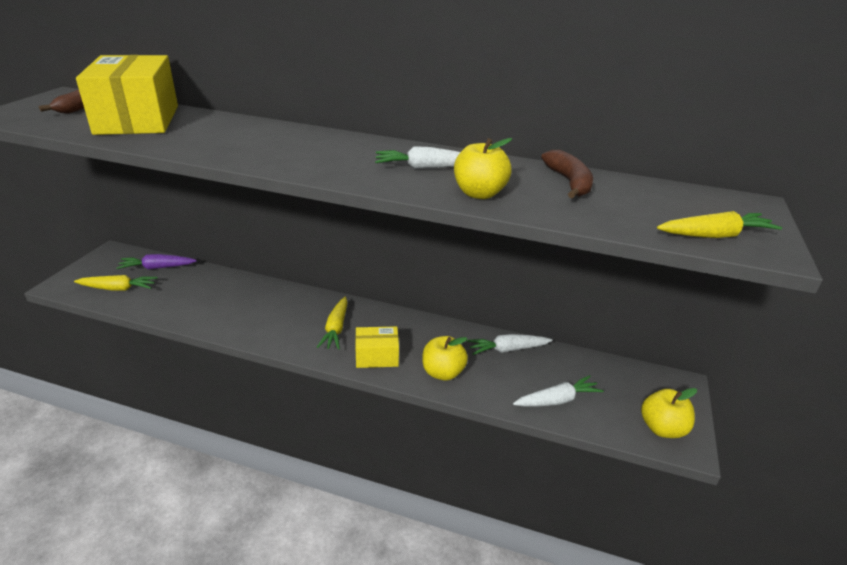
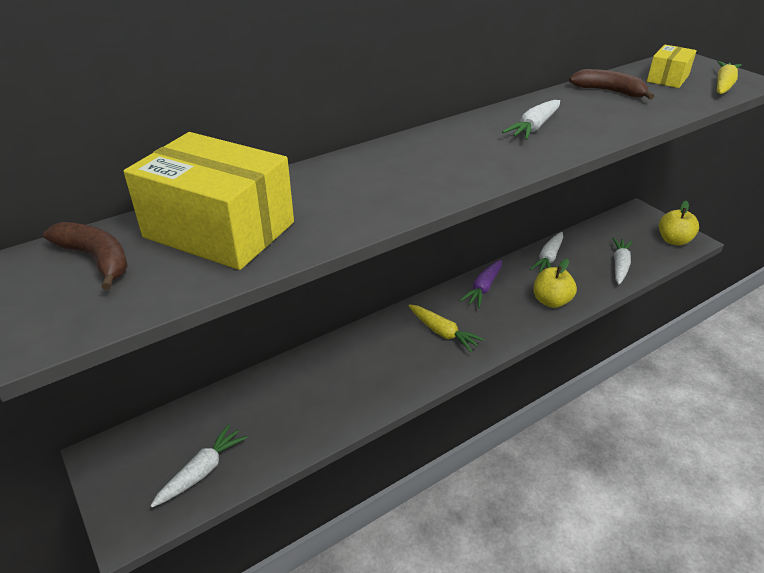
camera: 50 degrees left, 5 degrees up
yellow carrot [74,275,157,291] -> white carrot [150,424,248,507]
purple carrot [116,254,197,270] -> purple carrot moved to [459,260,502,308]
yellow box [355,326,399,368] -> yellow box moved to [647,44,697,88]
yellow apple [454,138,512,199] -> none

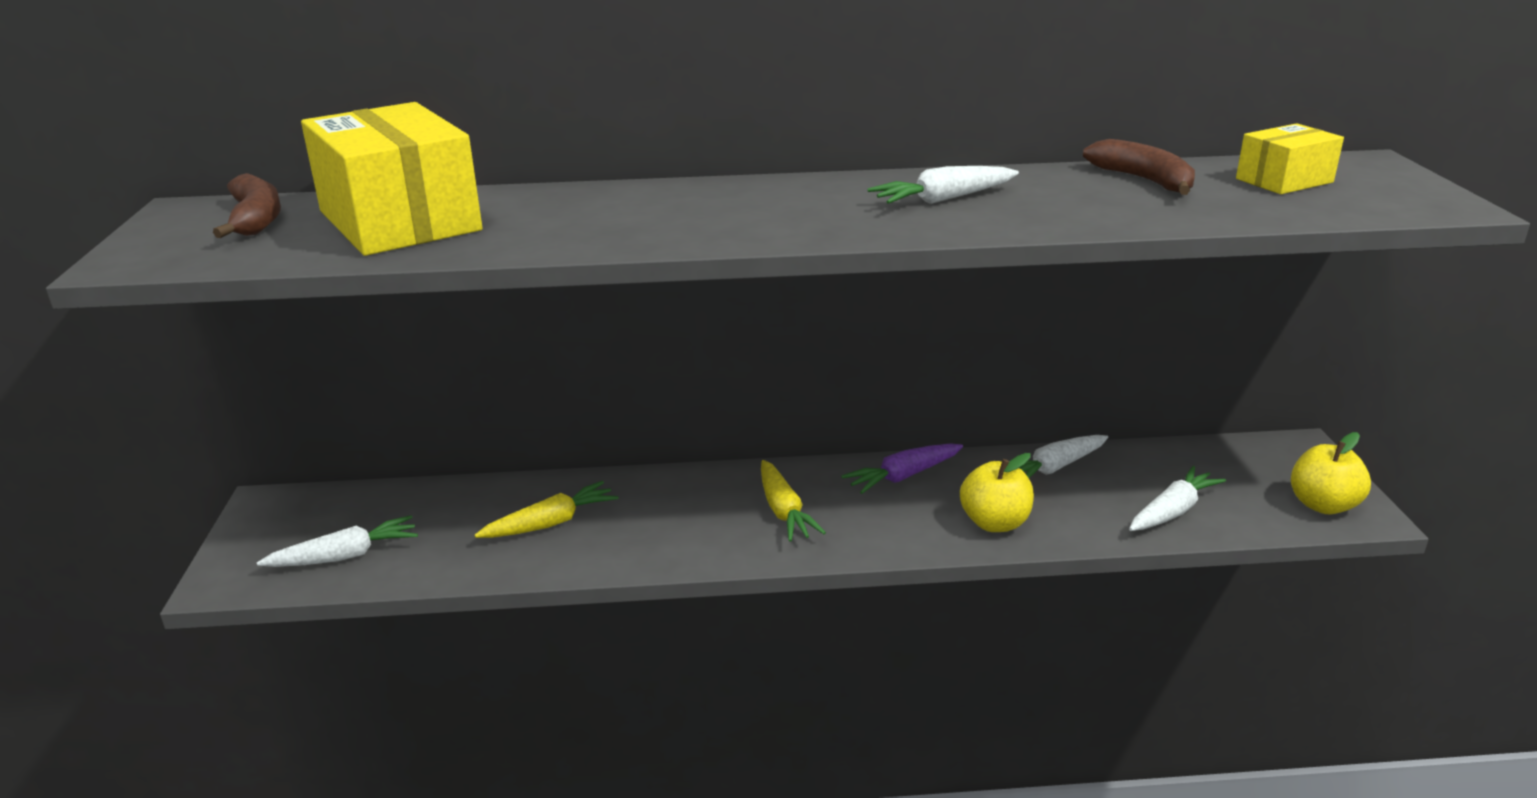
camera: 30 degrees right, 10 degrees down
yellow carrot [717,61,742,94] -> yellow carrot moved to [475,481,618,538]

